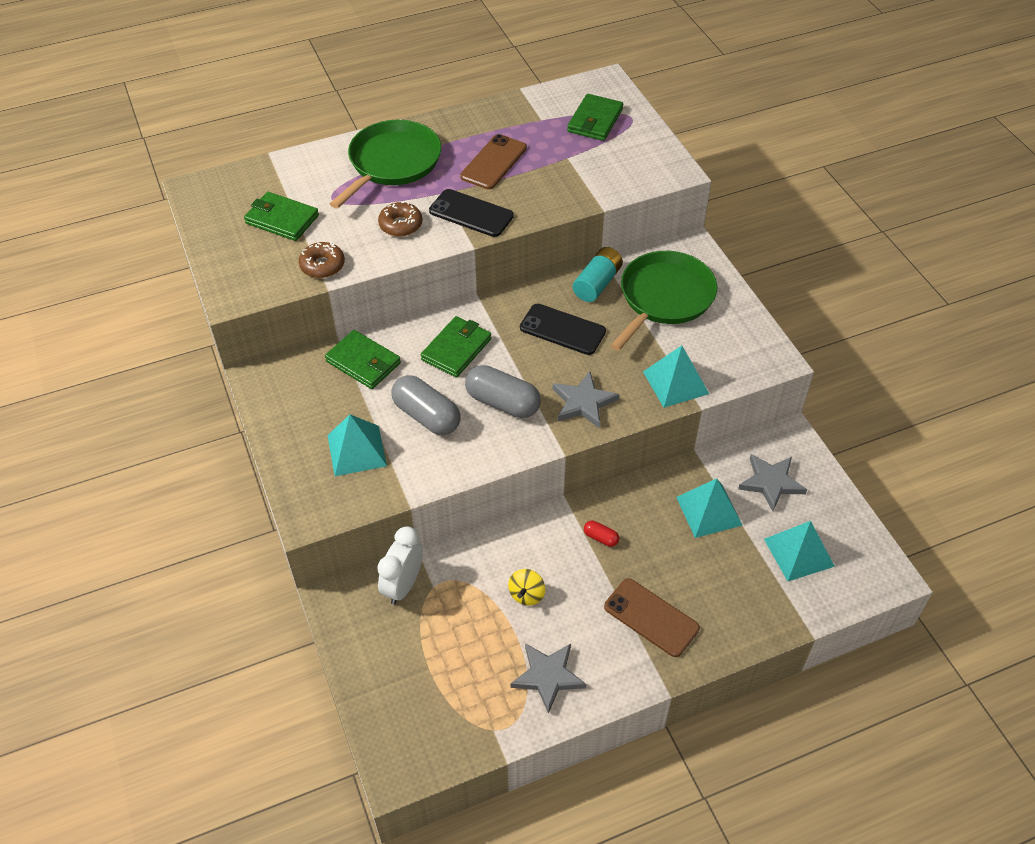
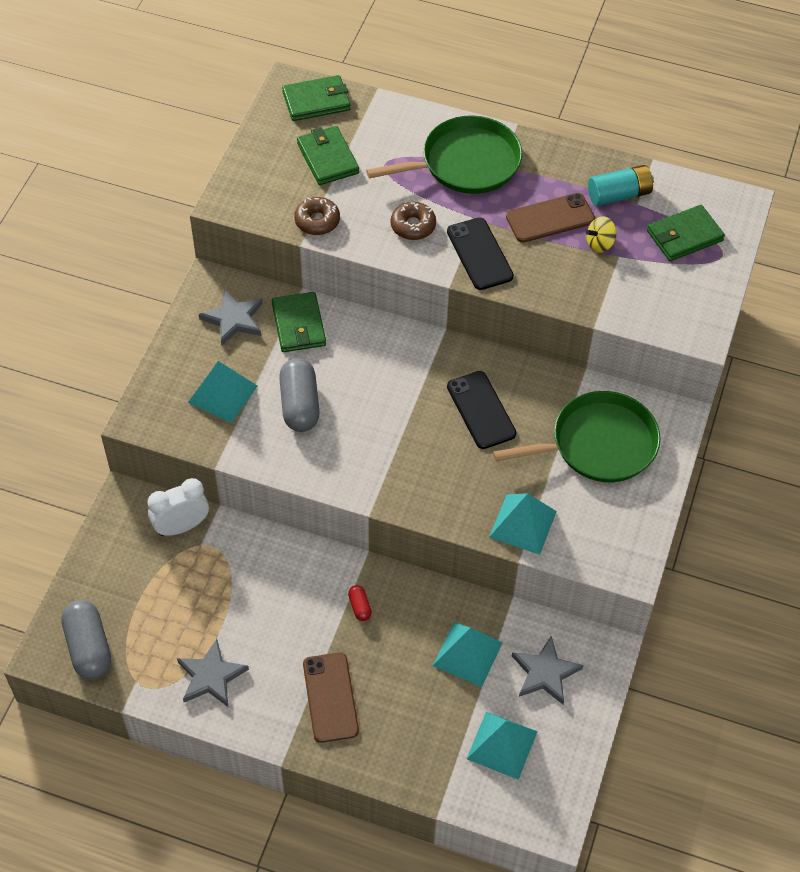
camera: 40 degrees right, 5 degrees up
green wallet [421,316,491,377] -> green wallet moved to [282,75,350,121]
grey capsule [465,365,541,418] -> grey capsule moved to [61,600,111,680]
yellow spinning top [508,569,545,605] -> yellow spinning top moved to [586,216,617,253]
grey star [553,371,619,428] -> grey star moved to [199,288,263,346]
turquoise battery [573,247,623,302] -> turquoise battery moved to [588,165,654,206]

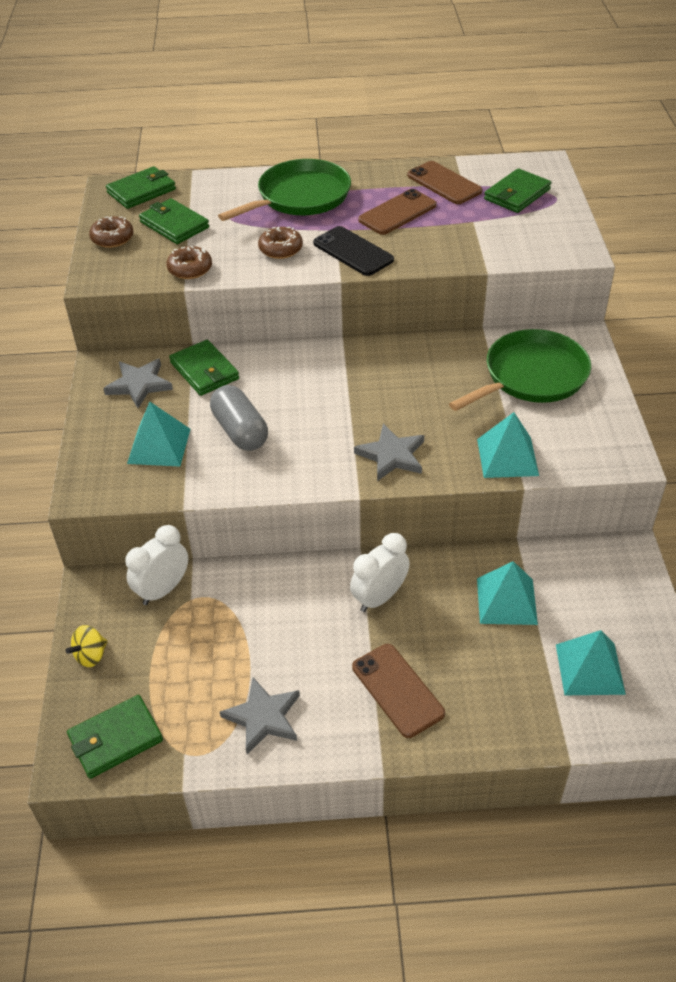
camera: 20 degrees left, 10 degrees down
grey capsule [61,600,111,680] -> green wallet [67,695,163,779]
red capsule [348,585,372,621] -> white clock [350,533,410,612]
black phone [447,371,516,449] -> none
grey star [512,636,583,704] -> grey star moved to [354,424,424,481]
yellow spinning top [586,216,617,253] -> yellow spinning top moved to [66,625,108,667]
turquoise battery [588,165,654,206] -> brown phone [407,161,482,204]
none -> brown donut [89,216,134,248]

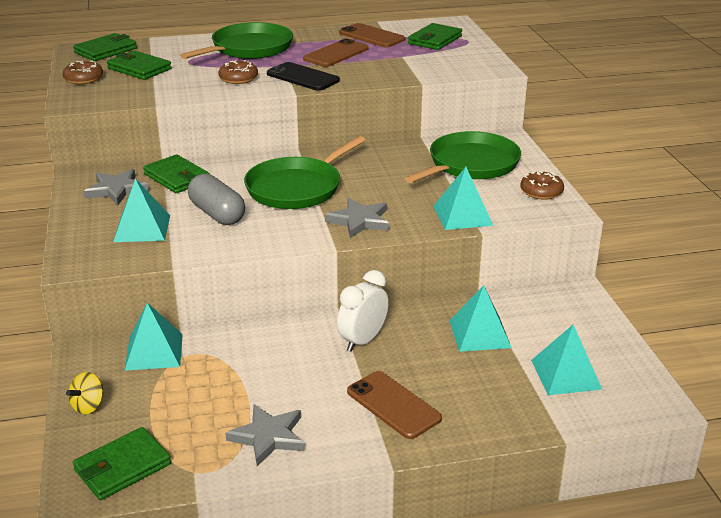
camera: 10 degrees left, 15 degrees down
white clock [125,525,188,605] -> turquoise pyramid [124,303,183,371]
brown donut [166,246,212,279] -> brown donut moved to [520,171,564,200]
none -> green pan [244,136,365,209]

